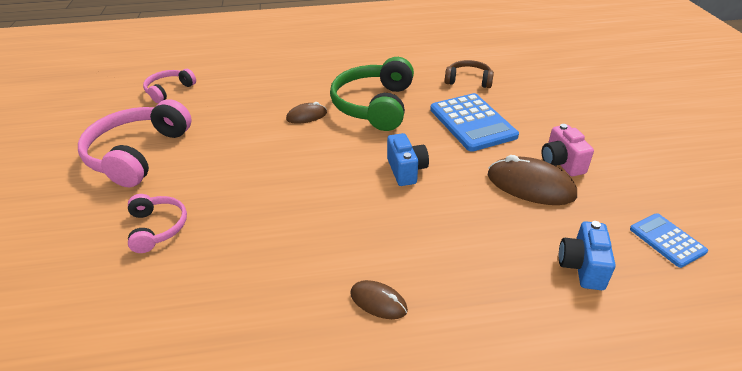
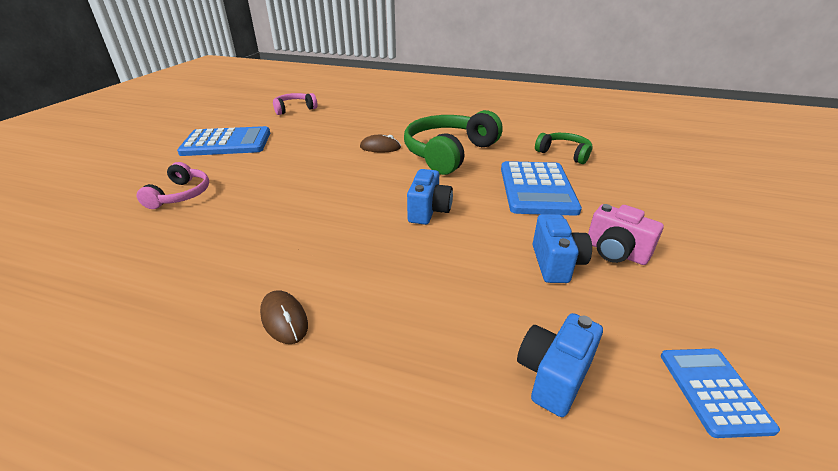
camera: 25 degrees right, 5 degrees down
pink headphones [78,99,192,187] -> blue calculator [177,126,270,156]
brown headphones [445,60,494,88] -> green headphones [535,133,592,164]
brown mouse [488,155,577,205] -> blue camera [533,214,592,283]
pink camera [542,124,594,176] -> pink camera turned 60 degrees counterclockwise [588,204,664,265]

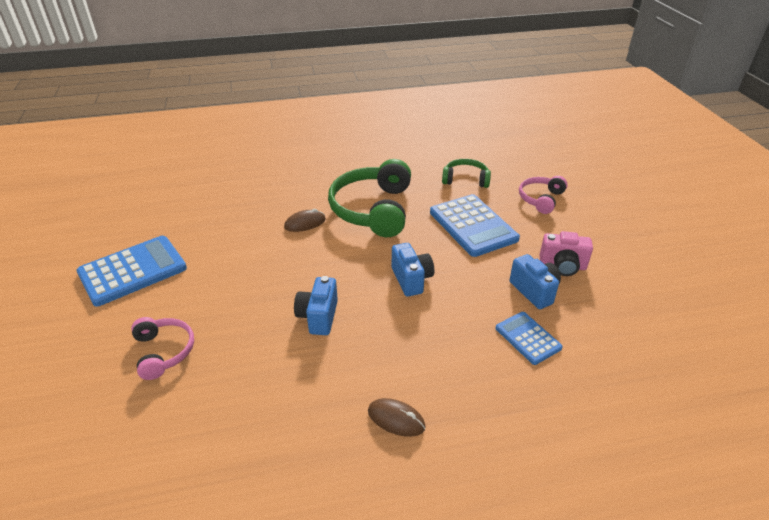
camera: 30 degrees left, 5 degrees up
pink headphones [273,93,317,115] -> pink headphones moved to [519,176,568,214]
blue camera [517,313,603,417] -> blue camera moved to [294,276,338,335]
blue calculator [661,349,780,438] -> blue calculator moved to [496,312,563,365]

